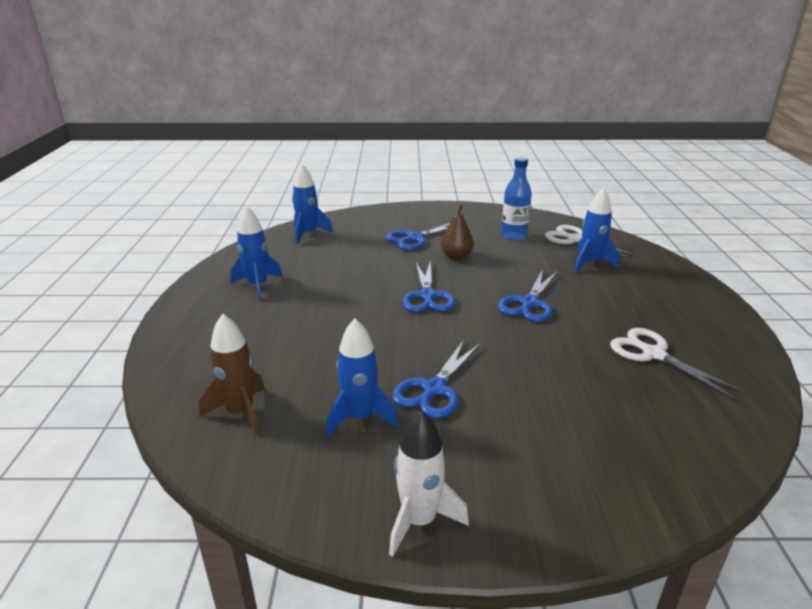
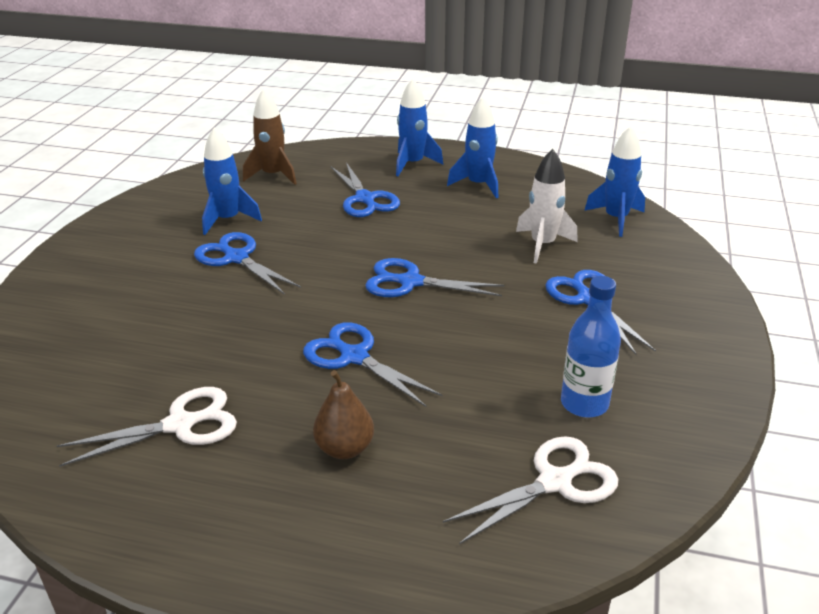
camera: 105 degrees right, 5 degrees up
white rocket [389,410,469,557] -> white rocket moved to [516,149,578,264]
brown pear [441,205,474,260] -> brown pear moved to [313,370,374,459]
blue rocket [574,188,619,273] -> blue rocket moved to [396,79,443,176]
none -> blue scissors [331,162,400,217]

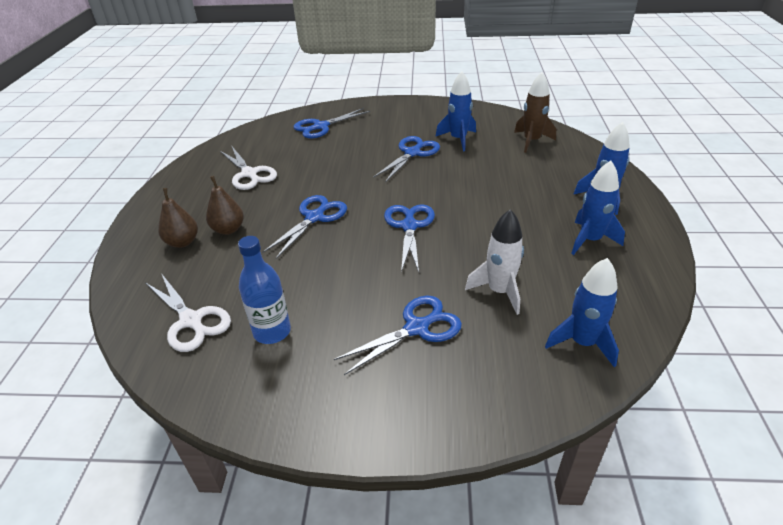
camera: 80 degrees right, 5 degrees up
blue scissors [331,162,400,217] -> blue scissors moved to [293,108,370,139]
none -> brown pear [158,188,198,248]

